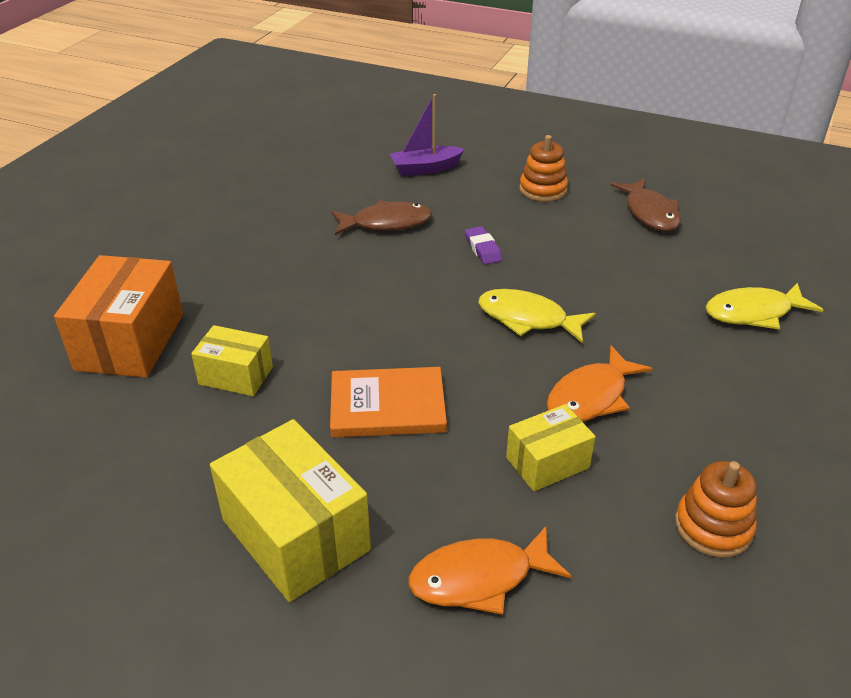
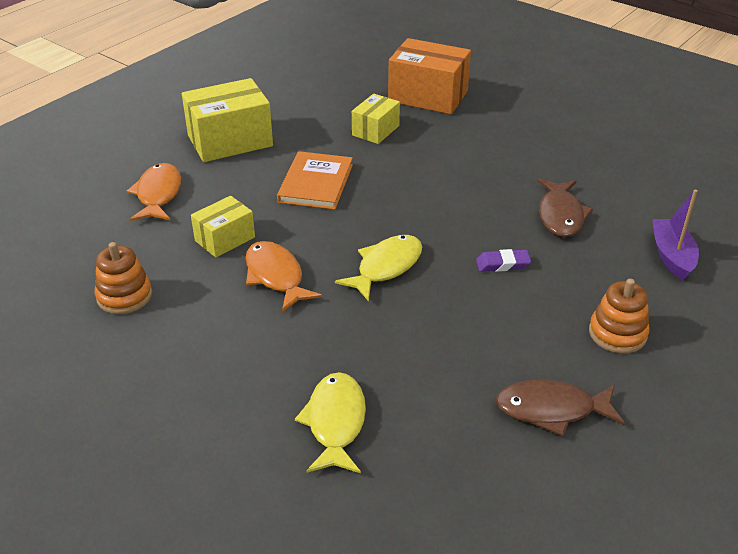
camera: 105 degrees right, 0 degrees up
yellow box [506,404,596,491] -> yellow box turned 60 degrees clockwise [191,196,255,257]

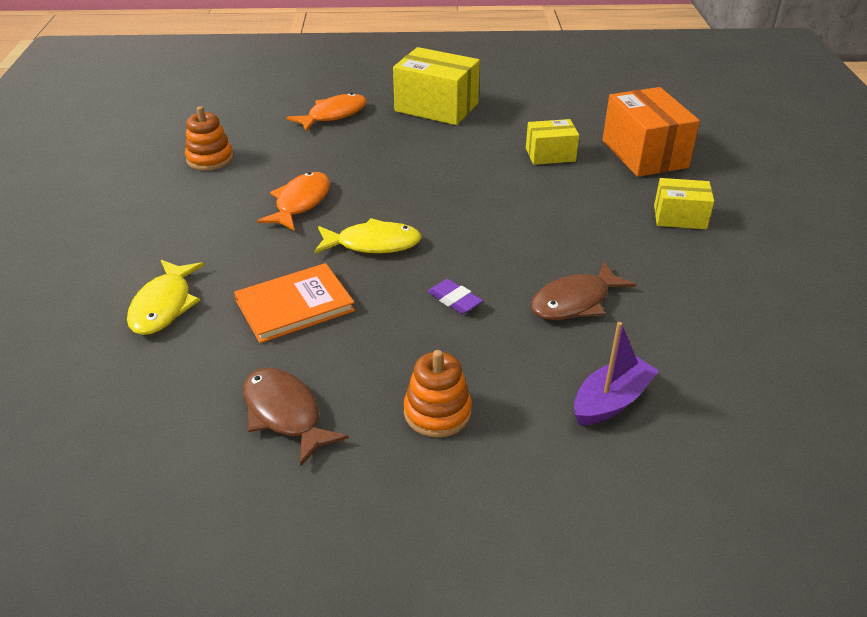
camera: 50 degrees right, 0 degrees up
yellow box [191,196,255,257] -> yellow box moved to [654,178,714,229]
orange book [277,151,353,210] -> orange book moved to [234,263,355,343]
yellow fish [295,372,366,473] -> yellow fish turned 135 degrees clockwise [127,260,204,335]

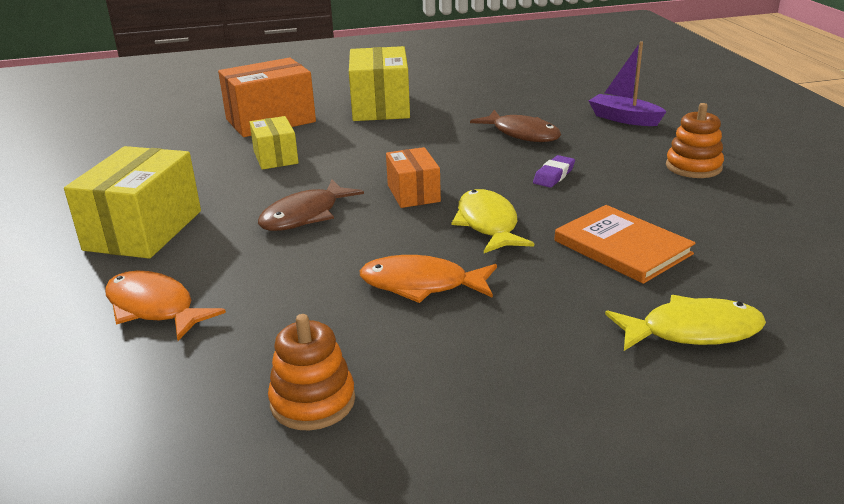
camera: 100 degrees left, 10 degrees down
brown fish [243,368,349,466] -> brown fish moved to [258,180,364,231]
yellow box [654,178,714,229] -> yellow box [349,46,410,121], size x1.73
none -> orange box [386,147,441,208]

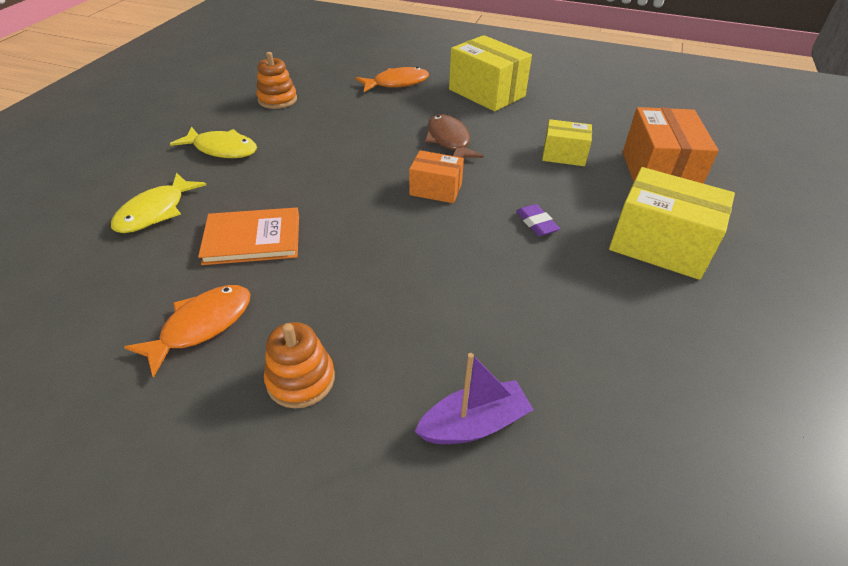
camera: 120 degrees right, 15 degrees up
orange fish [360,255,497,303] -> orange fish moved to [124,285,251,378]
yellow fish [452,189,534,253] -> yellow fish moved to [170,127,257,158]
brown fish [470,110,561,142] -> none
purple eraser [533,155,575,187] -> purple eraser moved to [516,204,560,236]

